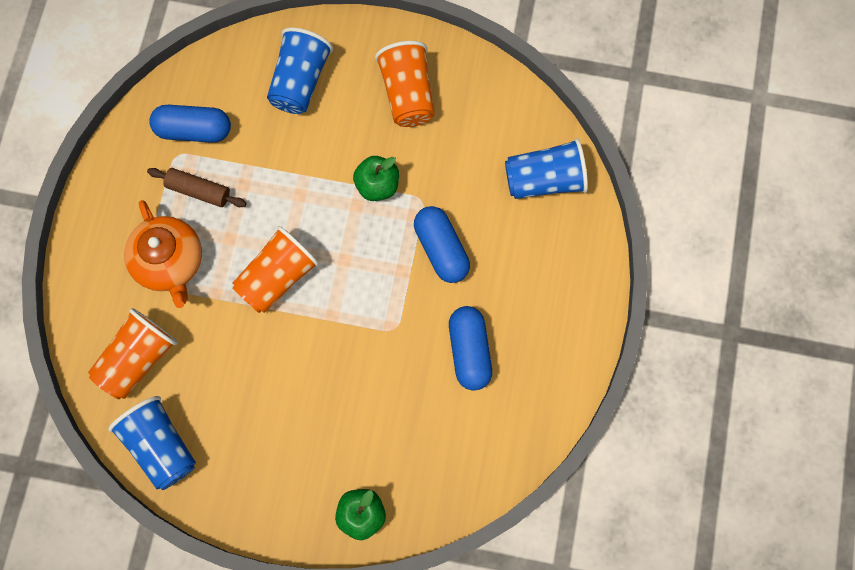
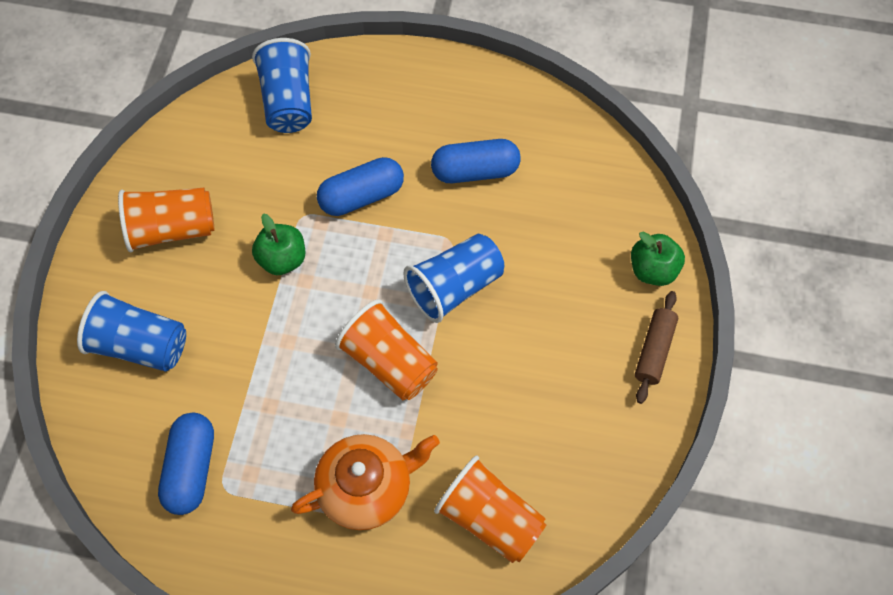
camera: 90 degrees left, 10 degrees down
blue cup [108,396,196,490] -> blue cup moved to [403,234,504,323]
brown rolling pin [147,168,247,207] -> brown rolling pin moved to [635,291,678,404]

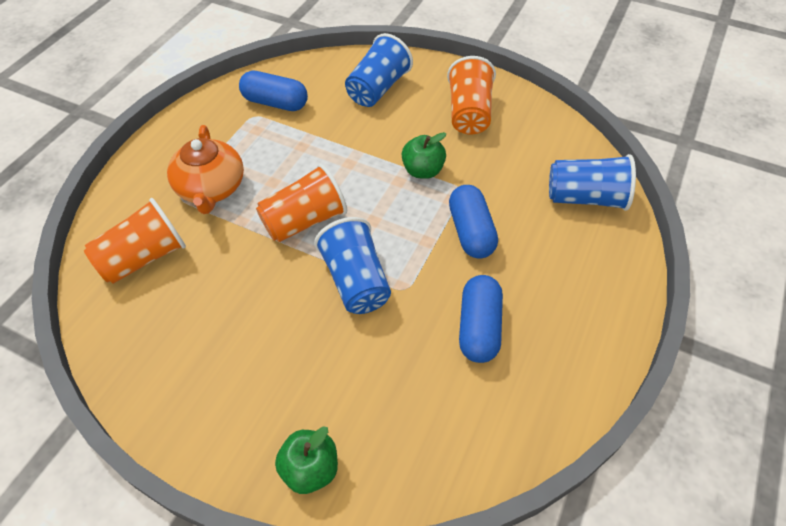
camera: 105 degrees right, 10 degrees down
brown rolling pin [635,291,678,404] -> none

